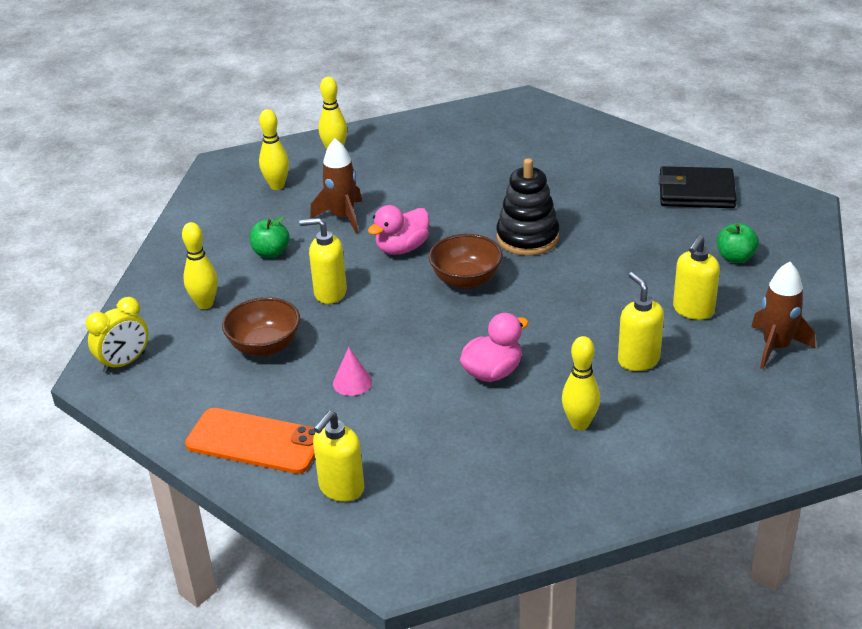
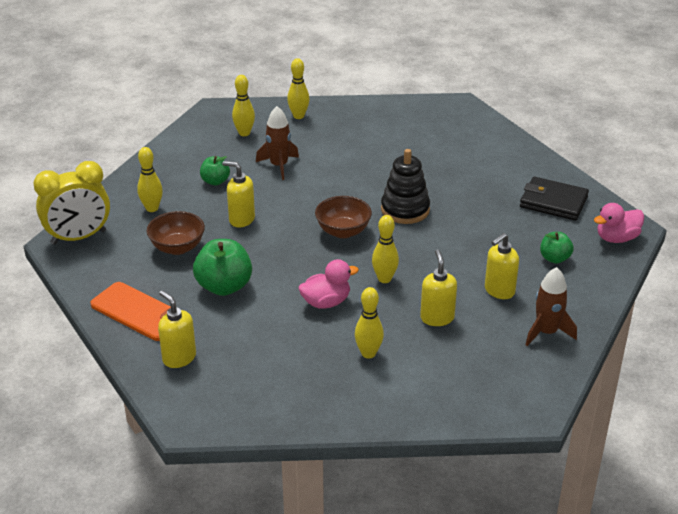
camera: 15 degrees right, 0 degrees up
yellow clock [86,297,148,373] -> yellow clock [34,161,110,245], size x1.62
yellow soap dispenser [313,411,365,502] -> yellow soap dispenser turned 90 degrees clockwise [158,290,196,368]
pink cone [333,347,372,396] -> green apple [193,239,252,296]
pink duck [368,205,429,255] -> pink duck moved to [594,203,644,243]
none -> yellow bowling pin [372,215,399,283]

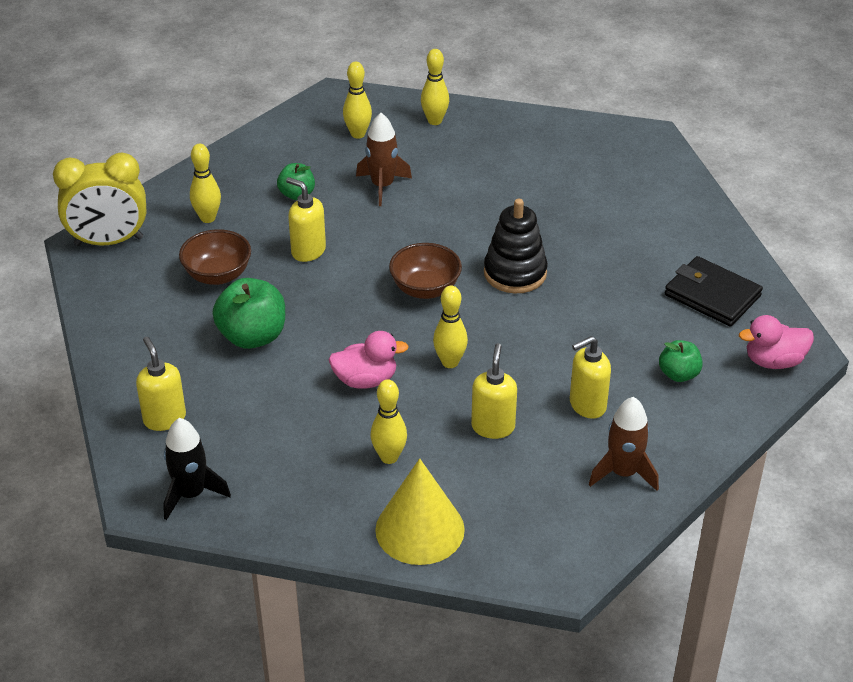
camera: 15 degrees right, 5 degrees up
orange phone [90,282,171,341] -> none
none -> black rocket [163,418,231,520]
none -> yellow cone [375,458,465,565]

